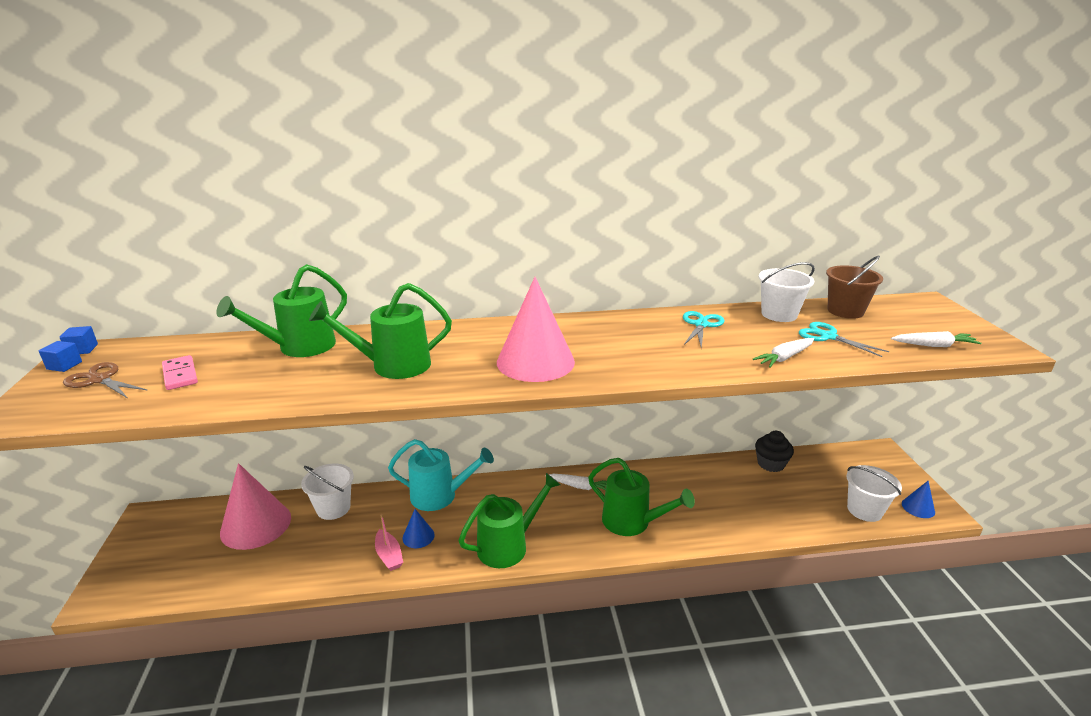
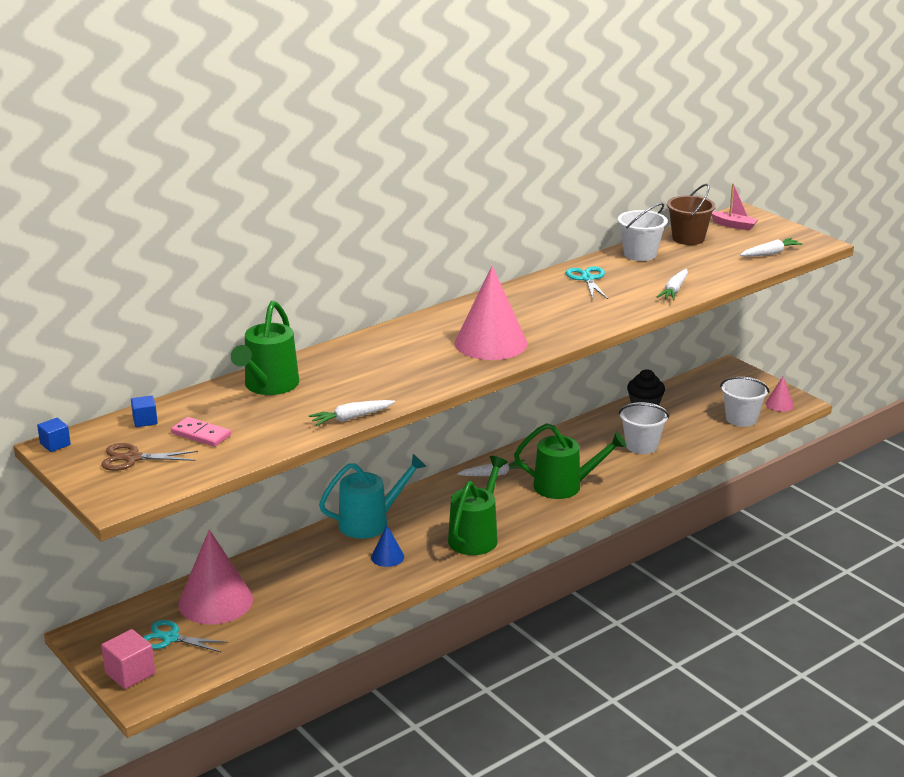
camera: 30 degrees left, 0 degrees up
blue cube [39,341,82,372] -> blue cube moved to [131,395,158,427]
white bucket [301,464,354,520] -> white bucket moved to [619,402,669,454]
green watering can [309,283,452,379] -> none
pink boat [375,514,403,571] -> pink boat moved to [711,183,759,231]
turquoise scissors [799,322,889,357] -> turquoise scissors moved to [143,620,229,652]
blue cone [902,481,935,518] -> pink cone [766,376,794,412]
none -> pink cube [101,629,155,689]
none -> white carrot [309,400,395,426]

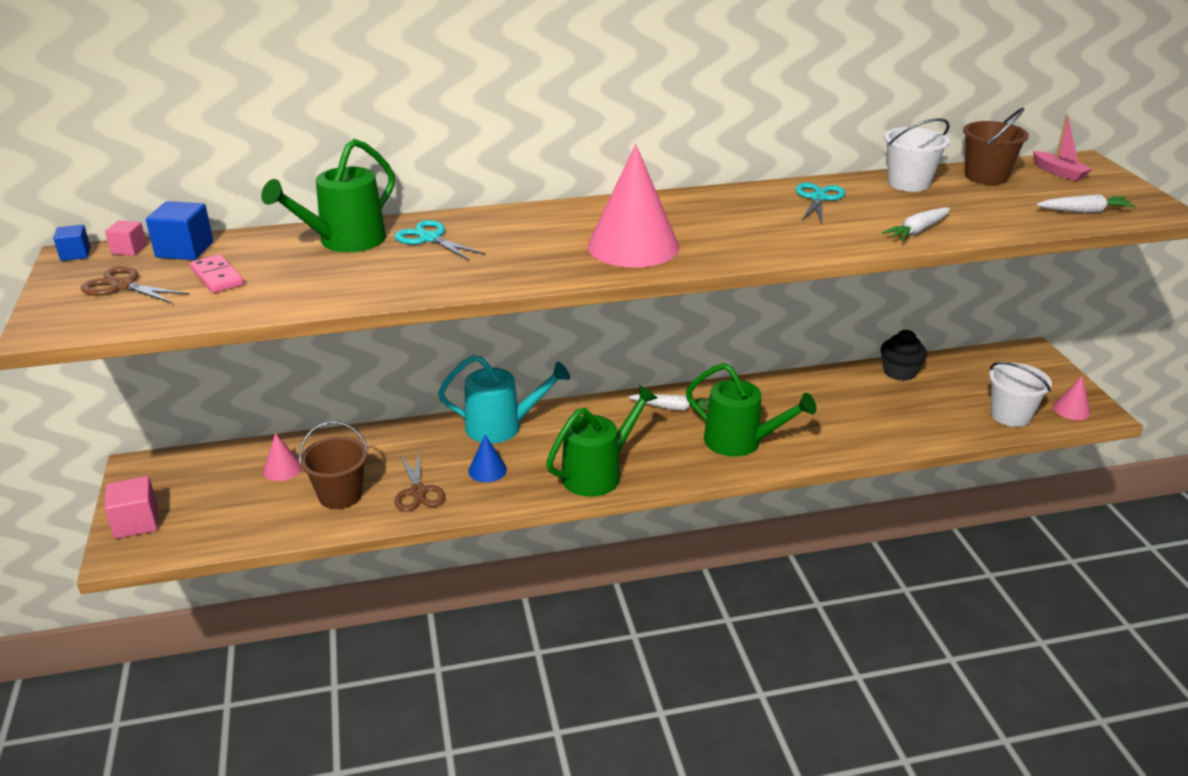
camera: 25 degrees right, 5 degrees up
blue cube [131,395,158,427] -> blue cube [146,201,213,260], size x1.68
turquoise scissors [143,620,229,652] -> turquoise scissors moved to [395,220,486,261]
pink cone [178,530,253,624] -> pink cone [263,433,302,481], size x0.47
white carrot [309,400,395,426] -> none
white bucket [619,402,669,454] -> none
none -> pink cube [105,221,147,256]
none -> brown bucket [299,421,368,509]
none -> brown scissors [394,452,445,512]

